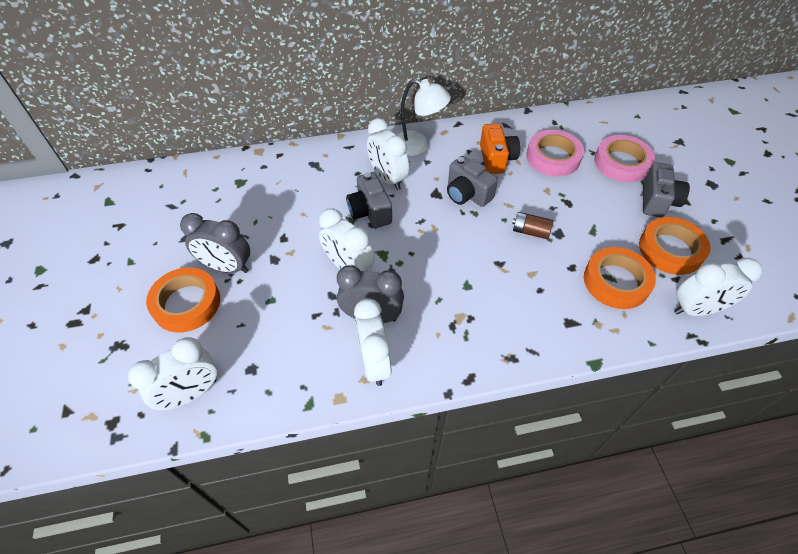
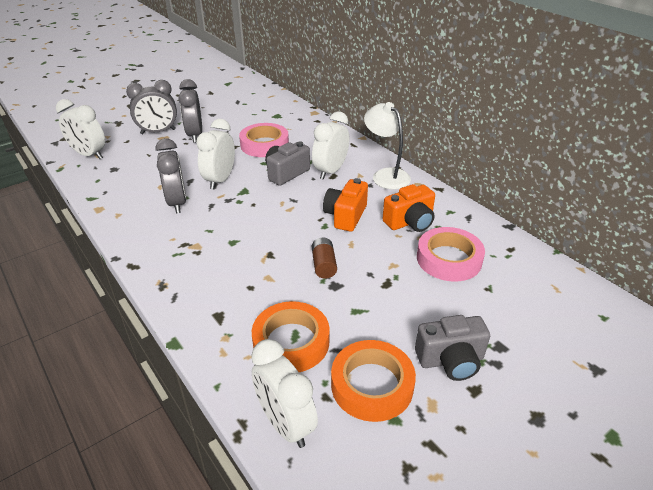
camera: 65 degrees right, 15 degrees down
orange tape [146,267,220,332] -> grey clock [126,80,177,134]
white clock [354,298,392,386] -> none
white lamp [397,79,451,156] -> white lamp turned 150 degrees clockwise [364,102,411,189]
grey camera [447,156,498,207] -> orange camera [323,178,368,232]
pink tape [594,135,655,182] -> pink tape moved to [239,123,289,157]

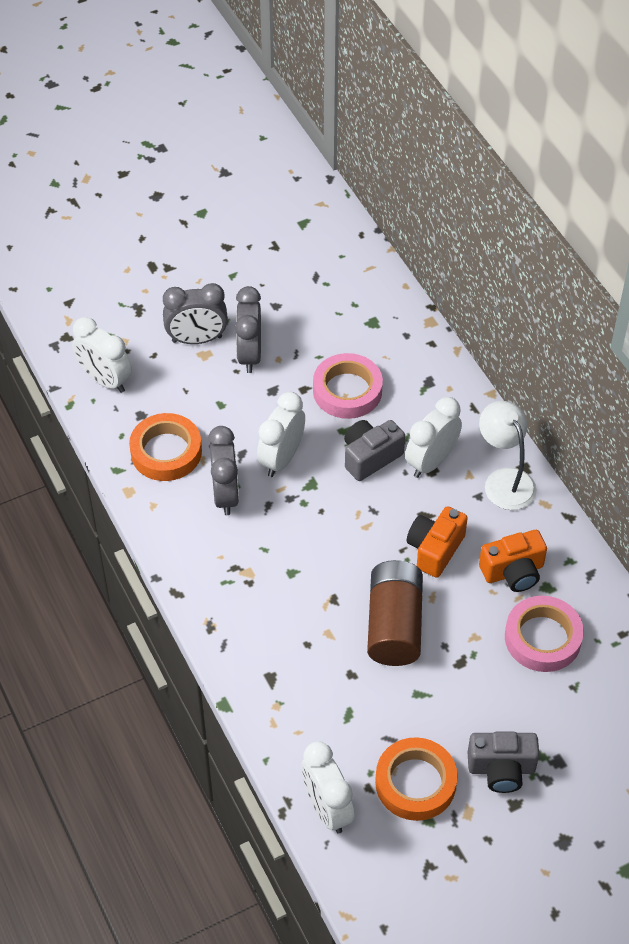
camera: 10 degrees right, 15 degrees up
orange tape [252,301,330,372] -> orange tape moved to [129,413,202,481]
brown battery [312,237,337,278] -> brown battery [367,560,423,666], size x2.07

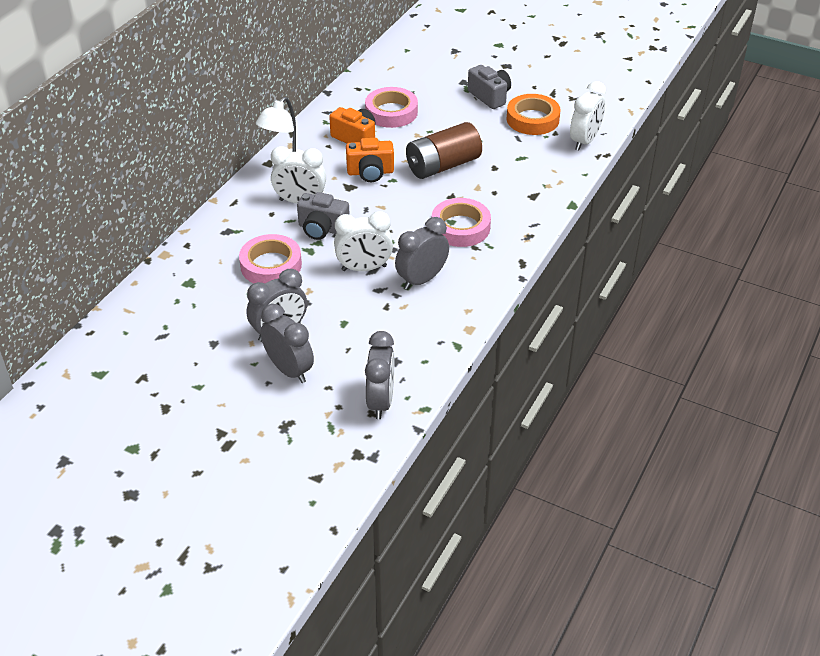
camera: 125 degrees left, 10 degrees down
white clock [72,317,132,393] -> grey clock [365,331,394,419]
orange tape [129,413,202,481] -> none
none -> pink tape [432,198,491,247]

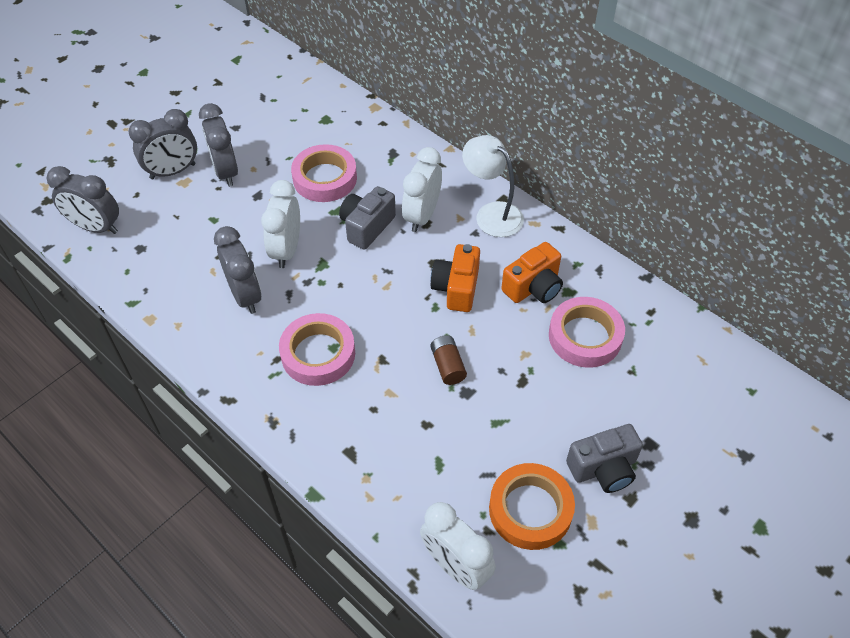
camera: 105 degrees right, 10 degrees up
brown battery [406,122,482,179] -> brown battery [431,335,467,385], size x0.48

